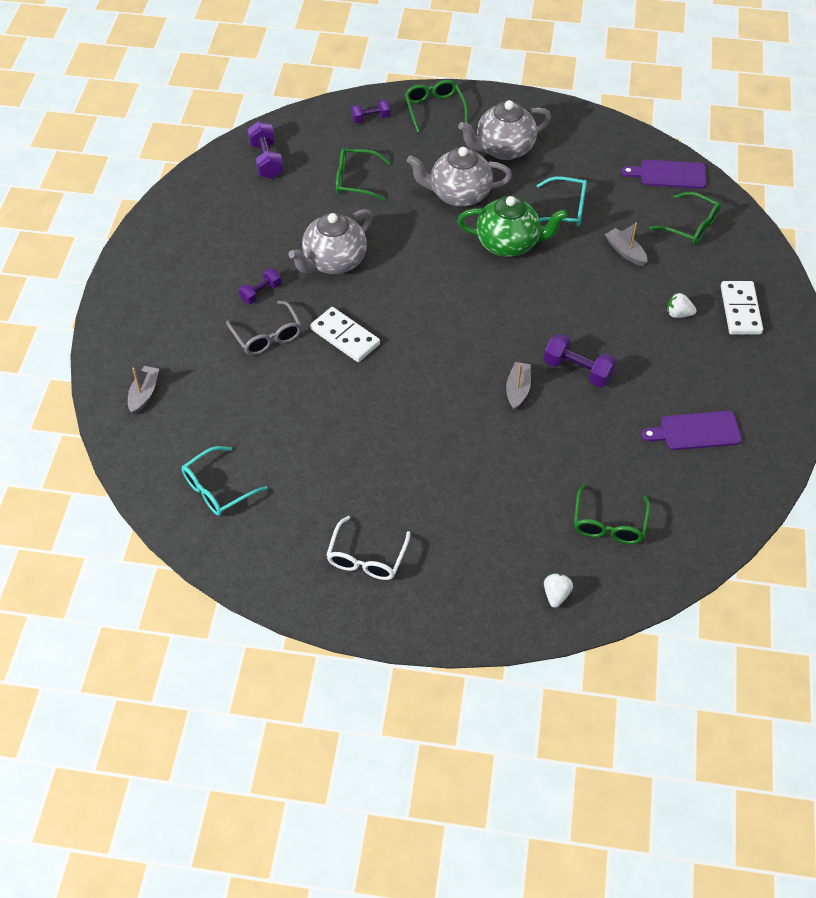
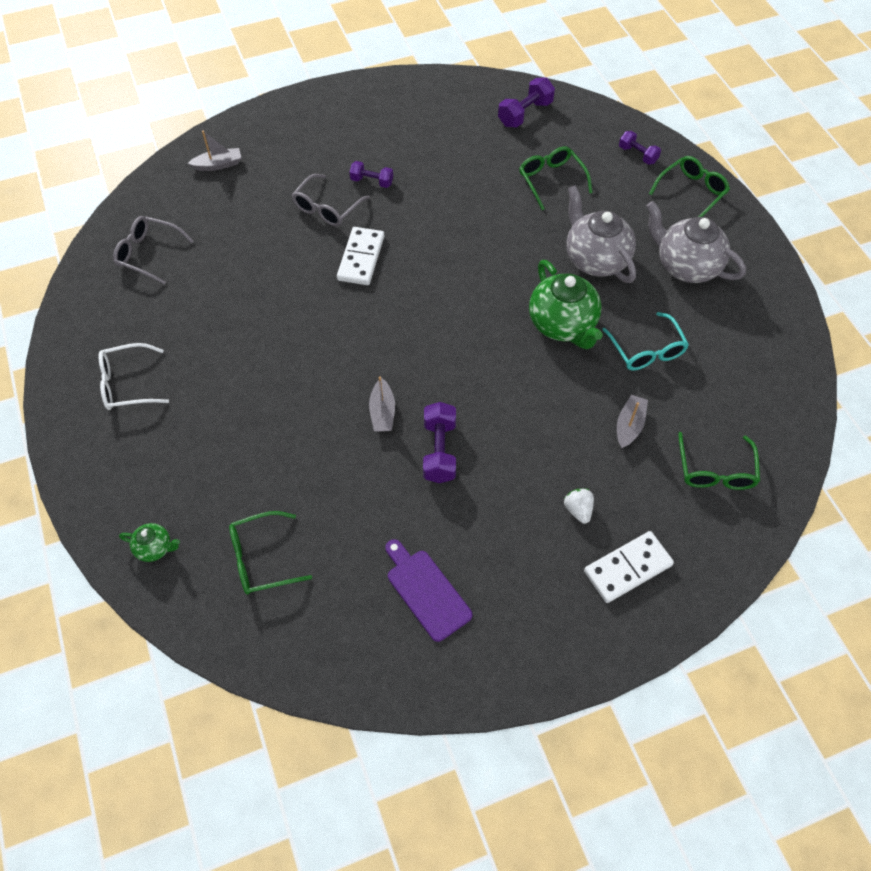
camera: 60 degrees right, 5 degrees up
turquoise glasses [182,446,268,516] -> grey glasses [113,216,193,284]
grey teapot [288,209,372,274] -> none
grey boat [506,362,531,410] -> grey boat turned 105 degrees clockwise [369,376,395,432]
white strawberry [544,574,573,608] -> green teapot [119,523,180,562]
purple cutting board [621,160,707,189] -> none

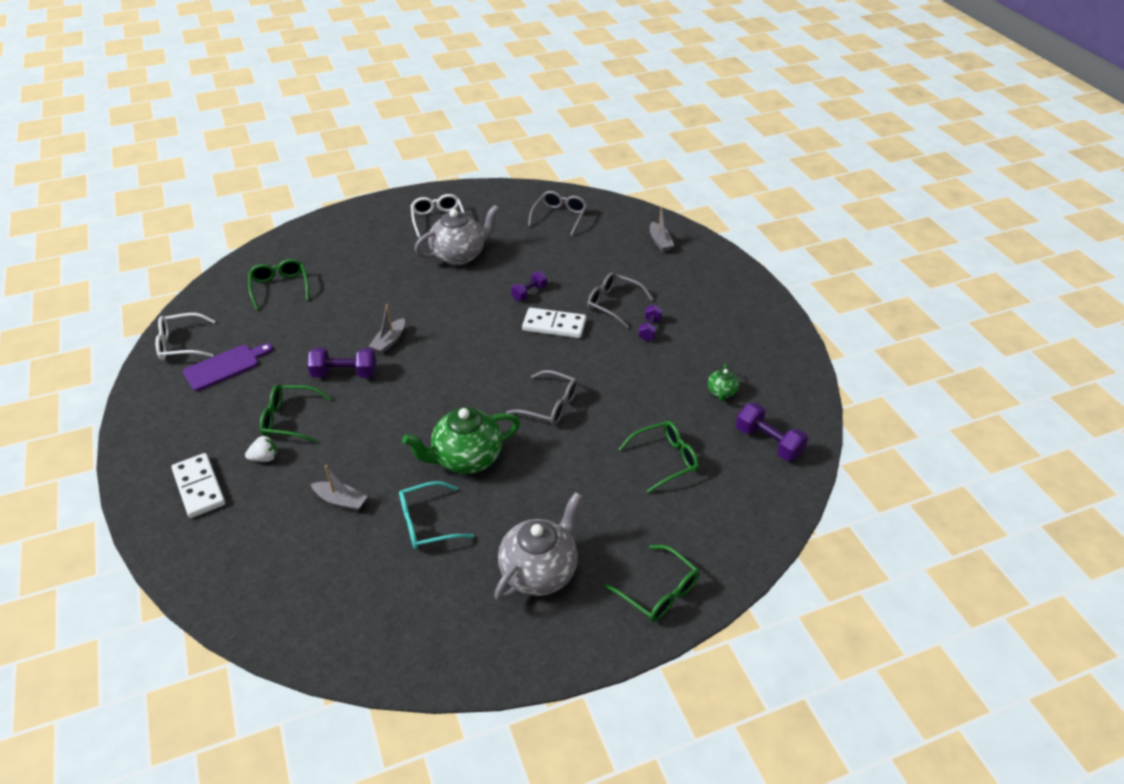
camera: 90 degrees right, 15 degrees down
green teapot [119,523,180,562] -> green teapot moved to [708,364,739,401]
grey boat [369,376,395,432] -> grey boat turned 60 degrees counterclockwise [369,304,405,354]
grey teapot [566,185,636,283] -> grey teapot moved to [414,205,500,265]
purple dumbbell [619,131,661,165] -> purple dumbbell moved to [511,271,547,301]
green glasses [678,432,760,490] -> green glasses moved to [260,385,332,443]
none -> white glasses [155,313,215,360]
none -> grey glasses [506,370,578,425]

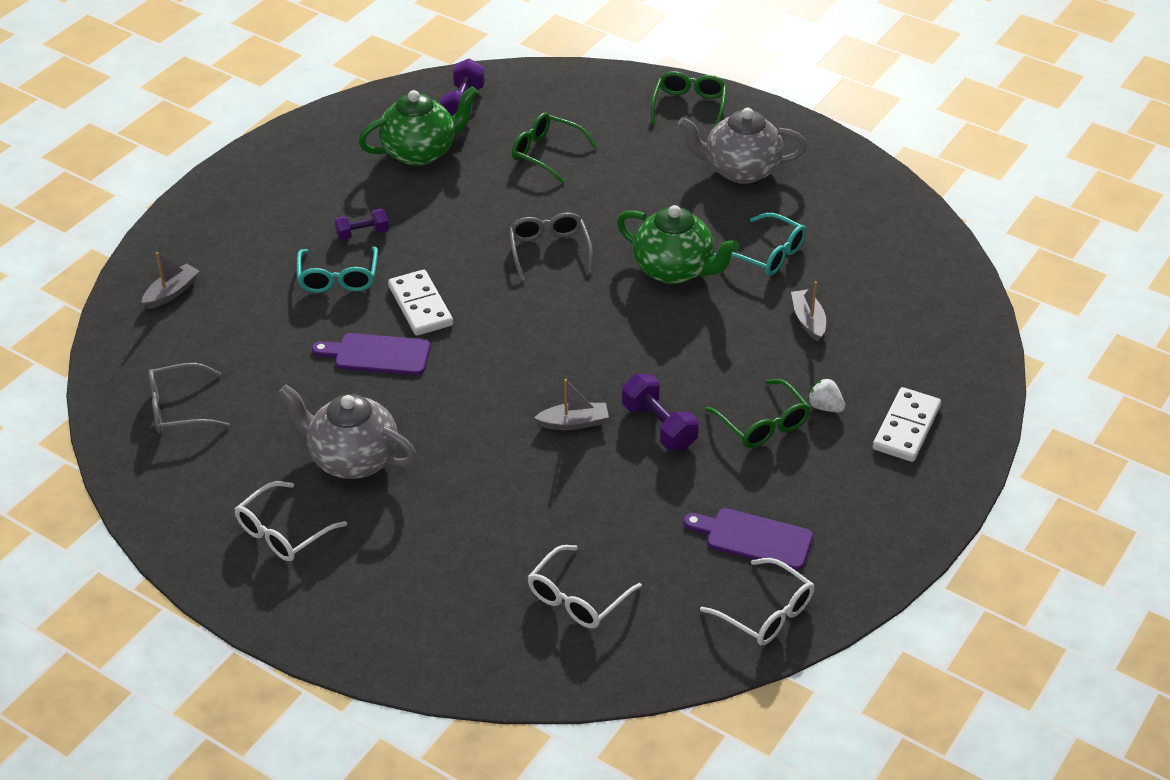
camera: 125 degrees left, 0 degrees up
green glasses [248,259,309,310] -> white glasses [528,545,642,628]
purple dumbbell [511,271,547,301] -> purple cutting board [312,333,431,375]
grey glasses [587,272,653,328] -> turquoise glasses [297,247,378,293]
green teapot [708,364,739,401] -> green teapot [358,86,478,166], size x2.09

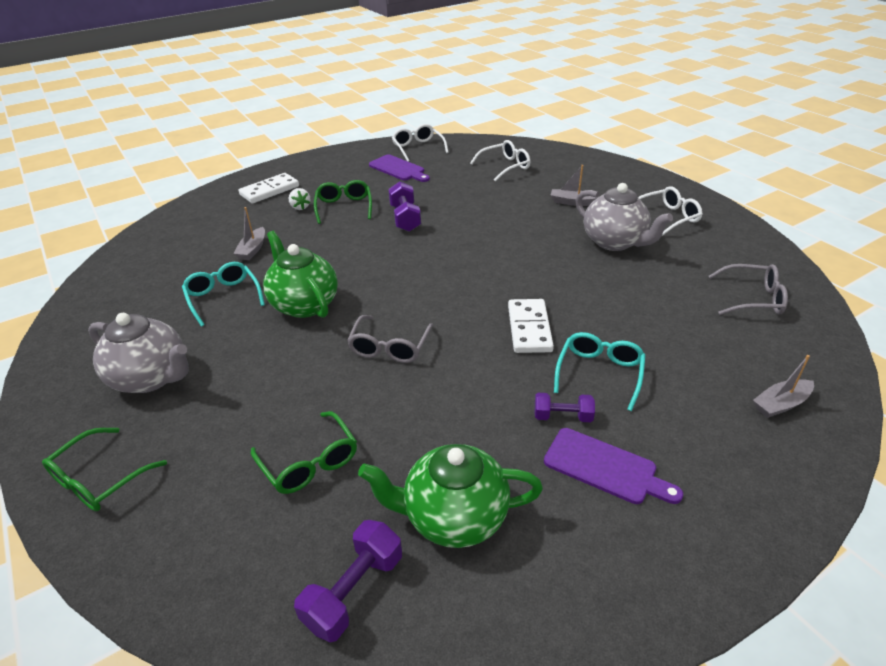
camera: 155 degrees left, 5 degrees down
purple cutting board [312,333,431,375] -> purple cutting board moved to [544,428,683,504]
grey boat [534,379,609,430] -> grey boat moved to [551,165,599,206]

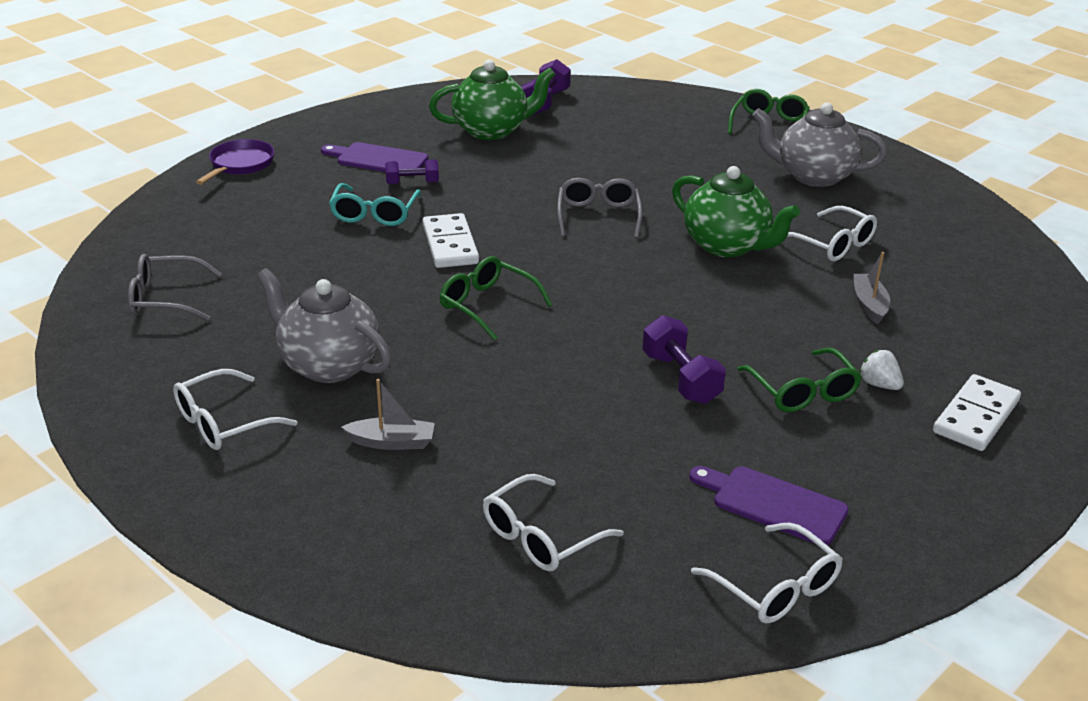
camera: 165 degrees right, 5 degrees down
turquoise glasses [182,262,265,327] -> white glasses [787,206,877,261]
green glasses [251,411,357,494] -> green glasses moved to [439,256,552,341]
grey boat [753,355,814,418] -> none
none -> purple pan [196,139,275,185]

